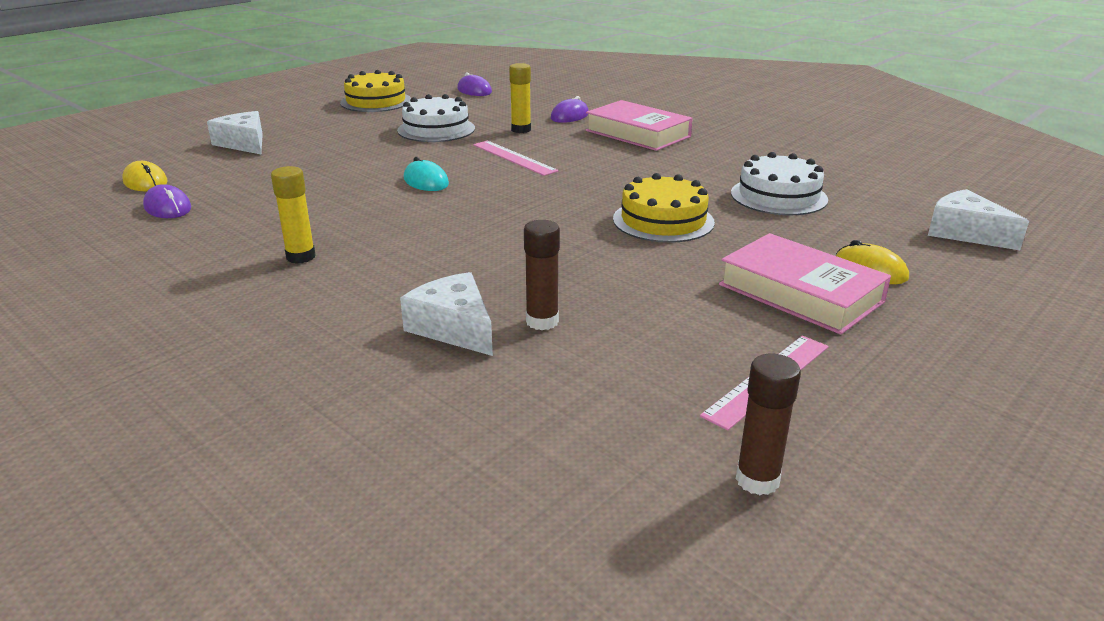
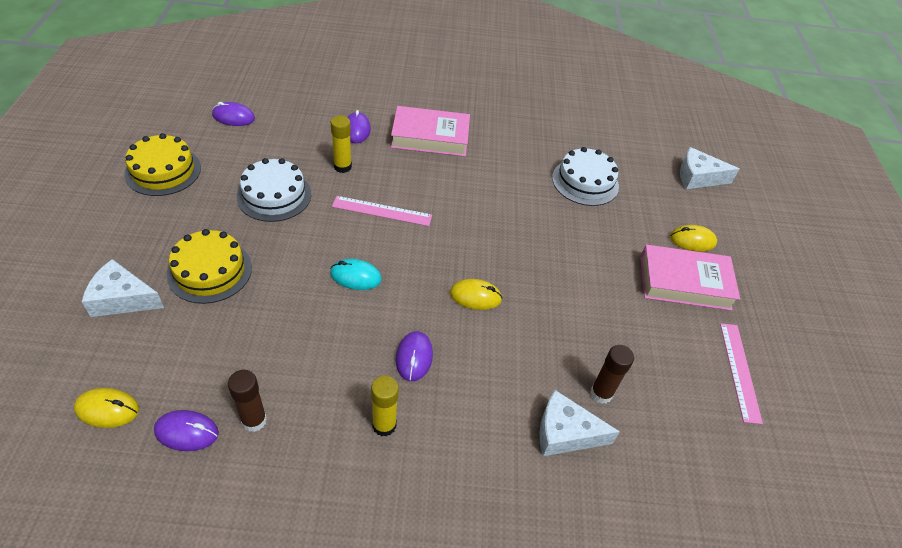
camera: 45 degrees left, 20 degrees up
yellow cake [613,173,715,243] -> yellow cake moved to [167,229,252,304]
brown glue stick [736,354,801,495] -> brown glue stick moved to [228,370,267,432]
none -> purple mouse [396,331,433,381]
none -> yellow mouse [450,279,502,310]

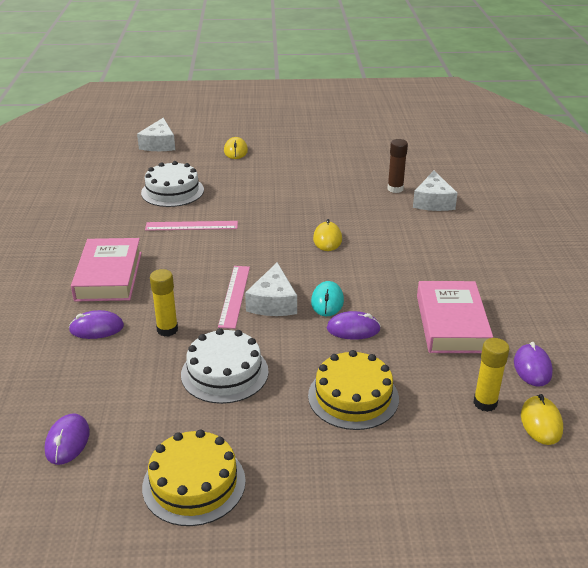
camera: 90 degrees left, 15 degrees down
white cheese [82,259,164,317] -> white cheese moved to [245,262,297,316]
brown glue stick [228,370,267,432] -> none
yellow glue stick [371,375,399,437] -> yellow glue stick moved to [473,338,509,412]
purple mouse [396,331,433,381] -> purple mouse moved to [327,311,381,340]
pink book [640,245,740,311] -> pink book moved to [417,281,493,353]
pink ruler [720,323,763,424] -> pink ruler moved to [145,221,238,231]

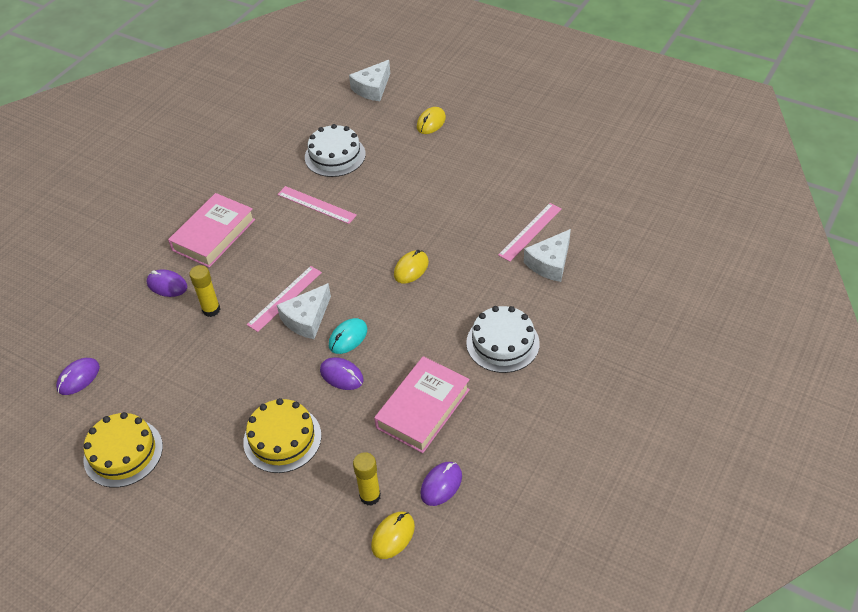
camera: 35 degrees right, 15 degrees up
white cake [181,328,269,404] -> white cake moved to [466,306,540,373]
brown glue stick [387,139,408,193] -> pink ruler [498,203,562,262]

